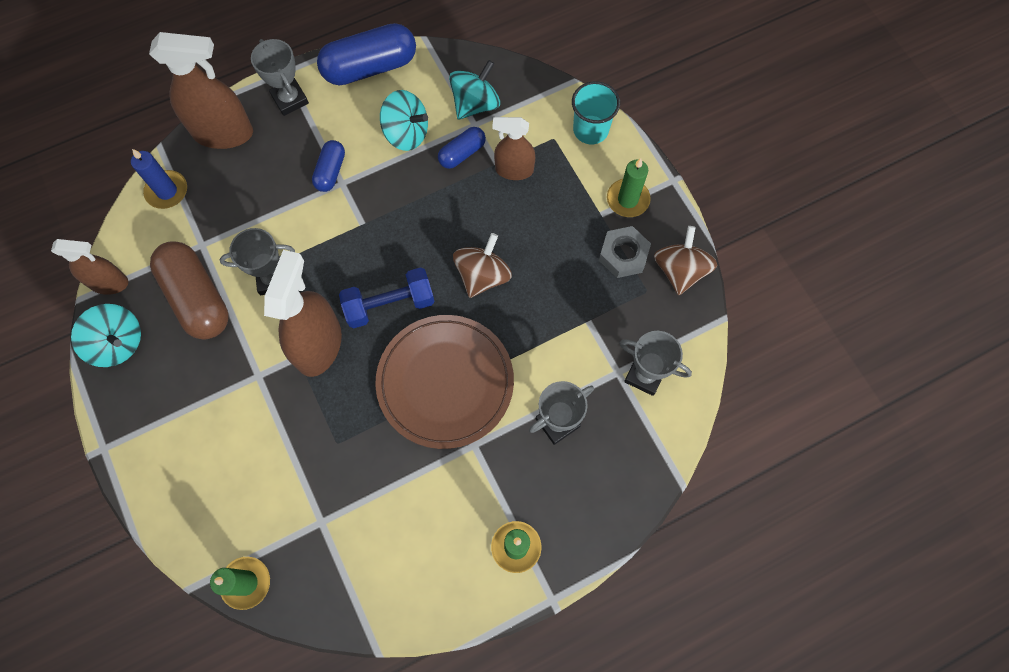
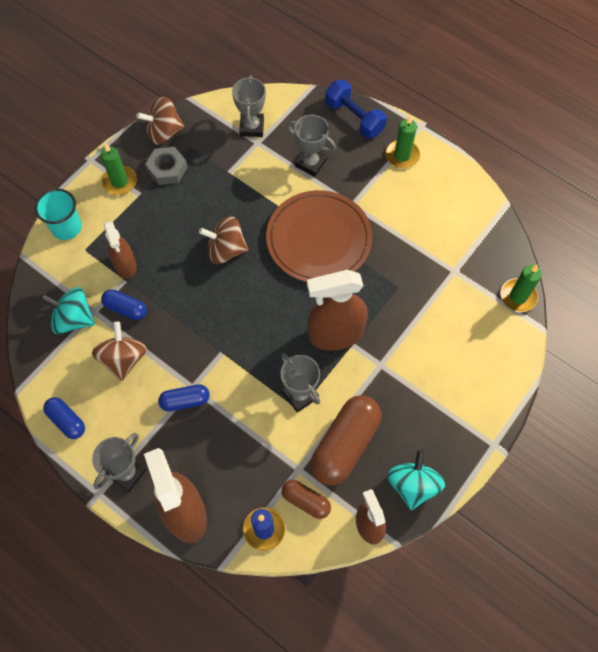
camera: 115 degrees left, 5 degrees down
blue capsule [317,23,416,85] -> blue capsule [43,397,85,439], size x0.53
blue dumbbell [339,267,435,328] -> blue dumbbell moved to [325,80,387,139]
turquoise spinning top [380,90,428,151] -> brown spinning top [92,322,147,381]
none -> brown capsule [281,480,331,519]

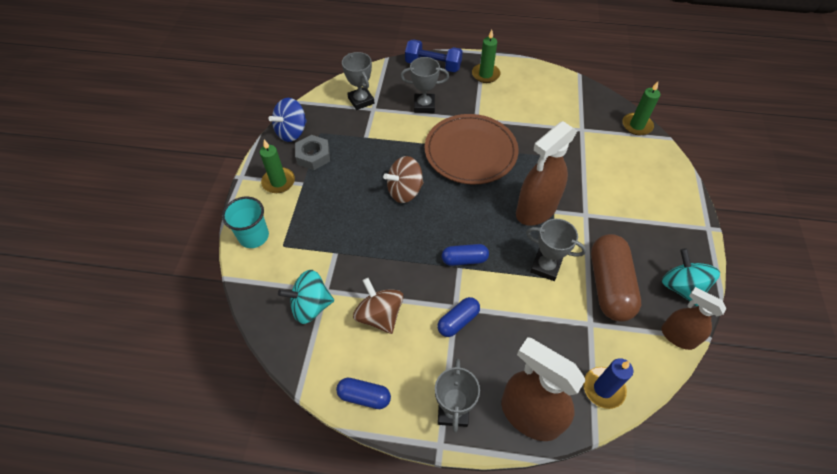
camera: 30 degrees left, 10 degrees down
blue capsule [101,289,147,320] -> blue capsule moved to [442,244,489,266]
brown spray bottle [104,221,137,279] -> none
brown spinning top [137,97,184,145] -> blue spinning top [269,98,307,142]
brown capsule [281,480,331,519] -> none

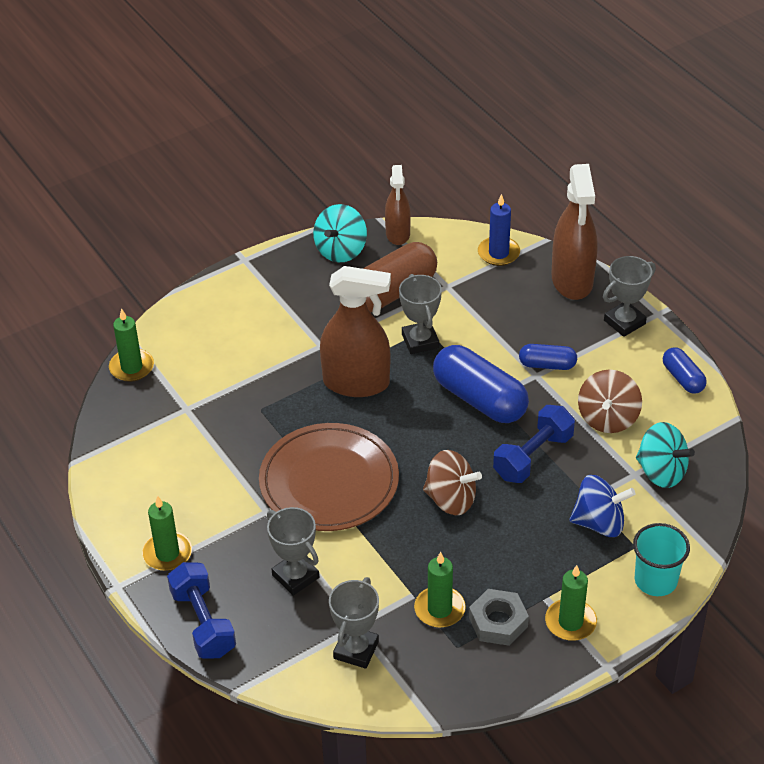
camera: 130 degrees left, 10 degrees down
blue spinning top [269,98,307,142] -> blue spinning top moved to [569,475,636,537]
blue capsule [442,244,489,266] -> blue capsule [433,345,529,423], size x1.88
none -> green candle [414,552,466,628]
none -> blue dumbbell [493,405,575,483]

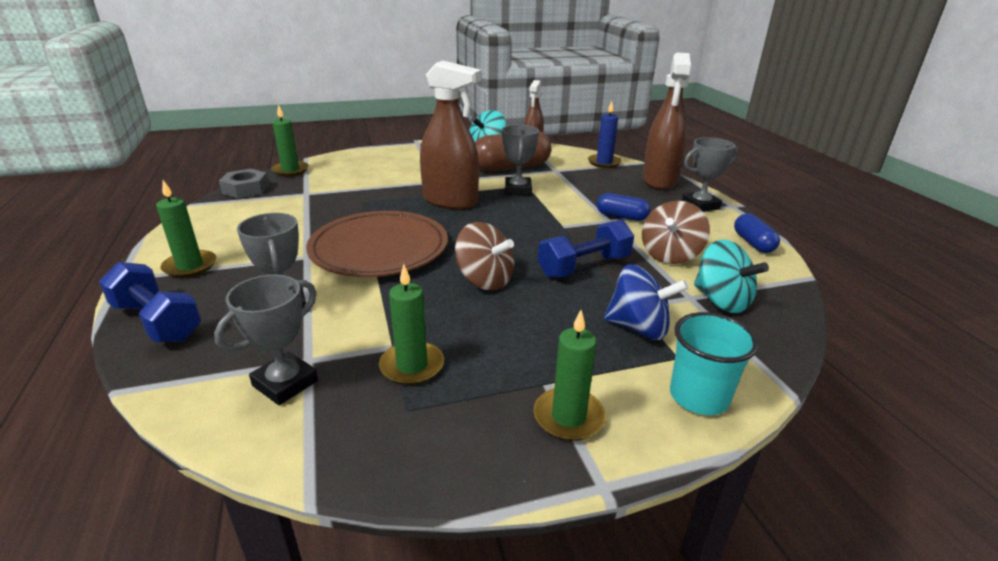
camera: 15 degrees right, 15 degrees down
blue dumbbell [167,562,236,659] -> blue dumbbell turned 45 degrees counterclockwise [99,262,202,342]
blue capsule [433,345,529,423] -> none
grey nut [469,589,529,646] -> grey nut moved to [219,169,269,198]

